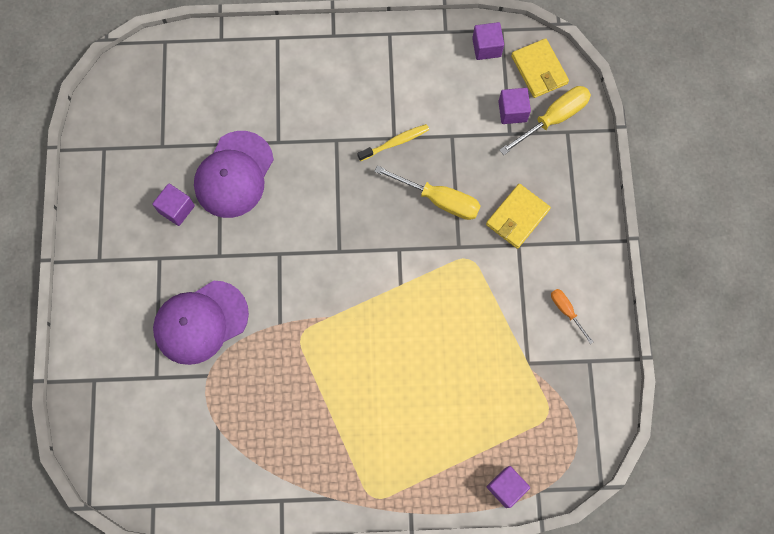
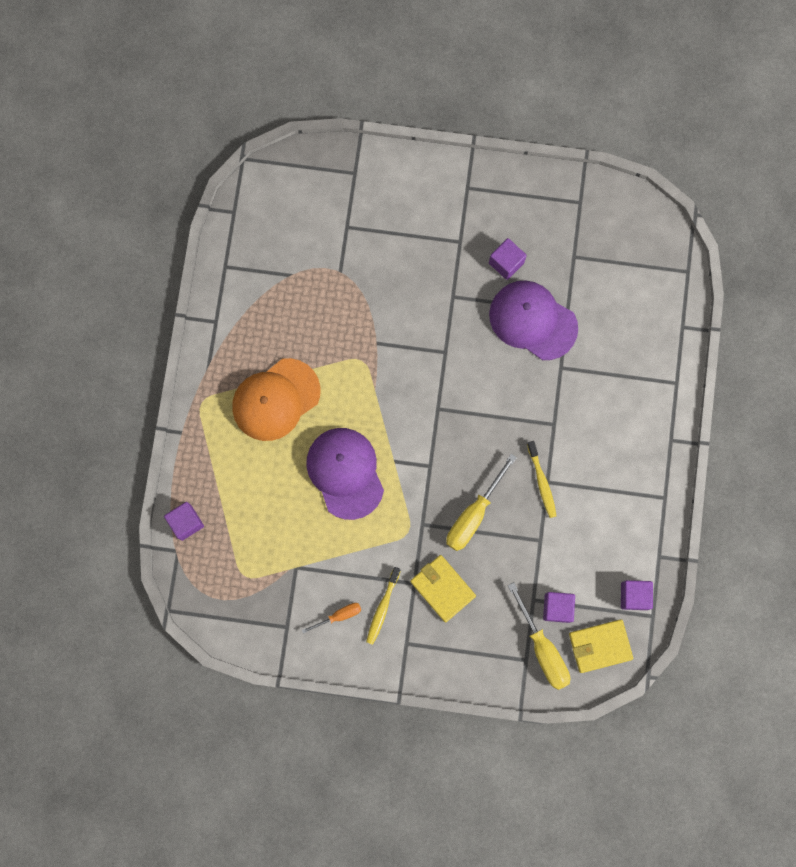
camera: 100 degrees right, 5 degrees up
purple cap [153,281,249,365] -> purple cap moved to [306,428,384,520]
none -> orange cap [232,358,321,441]
none -> yellow toothbrush [366,567,401,645]

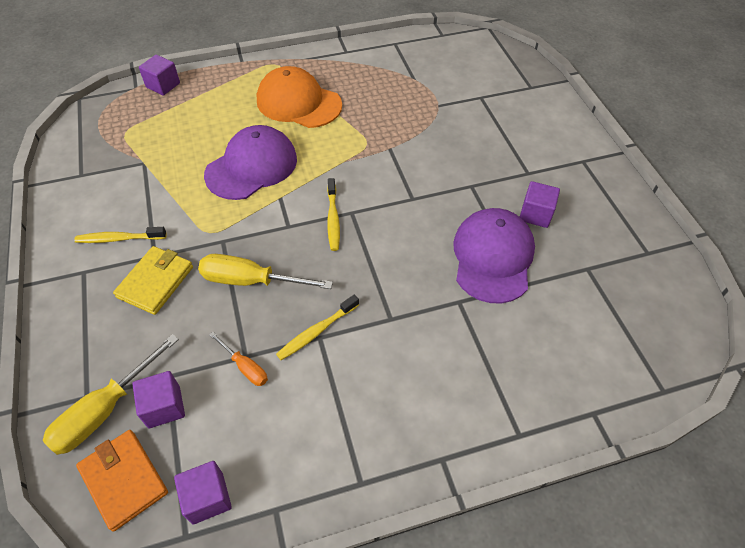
camera: 65 degrees right, 25 degrees down
orange screwdriver [302,603,361,634] -> orange screwdriver moved to [209,332,268,386]
yellow wallet [569,619,633,673] -> orange wallet [76,430,168,532]
none -> yellow toothbrush [327,178,340,251]

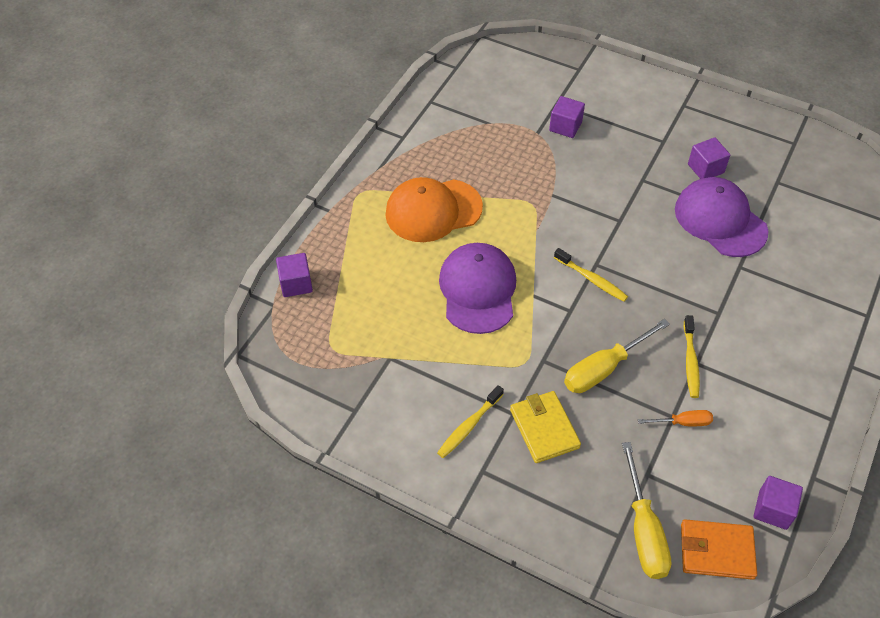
camera: 45 degrees left, 0 degrees up
purple cube [132,371,185,428] -> purple cube moved to [549,96,585,138]

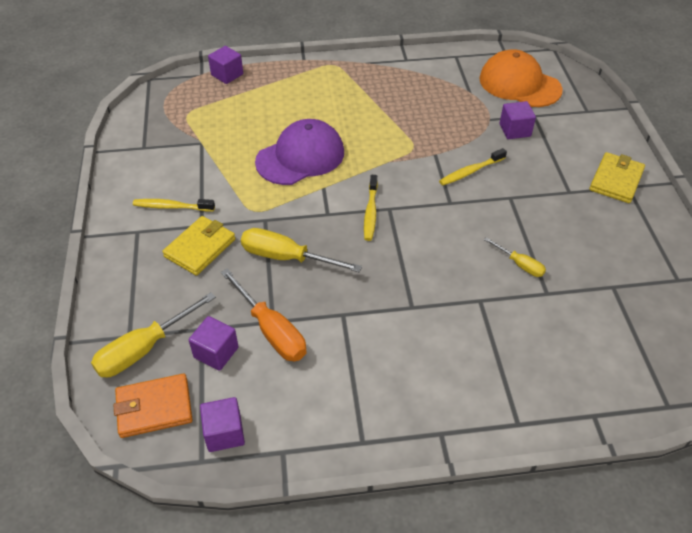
camera: 55 degrees right, 5 degrees down
orange cap [385,177,483,242] -> orange cap moved to [479,49,563,107]
orange screwdriver [638,410,713,426] -> orange screwdriver [221,268,307,361], size x1.81
purple cap [675,177,769,257] -> yellow screwdriver [484,237,546,277]
orange wallet [681,519,757,580] -> orange wallet turned 75 degrees counterclockwise [114,374,193,438]
yellow toothbrush [684,315,700,398] -> yellow toothbrush moved to [439,148,507,186]
purple cube [688,137,730,179] -> purple cube moved to [189,316,239,371]
none -> yellow wallet [589,152,645,203]

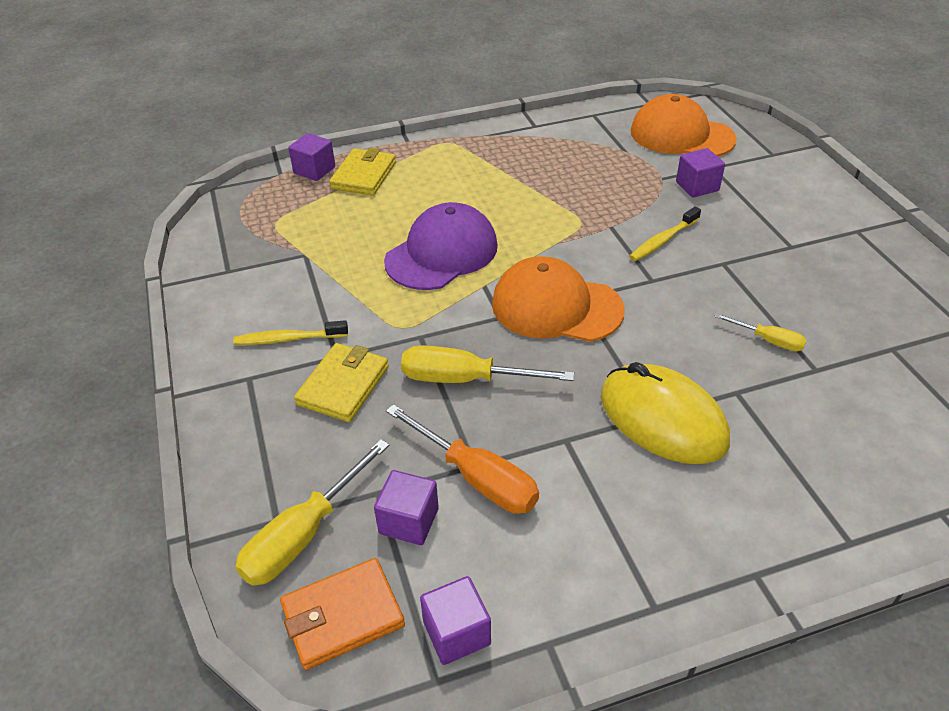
camera: 10 degrees left, 5 degrees down
yellow toothbrush [364,175,378,241] -> orange cap [492,256,625,342]
yellow wallet [589,152,645,203] -> yellow wallet moved to [329,148,396,195]
none -> yellow mouse [601,362,730,464]

